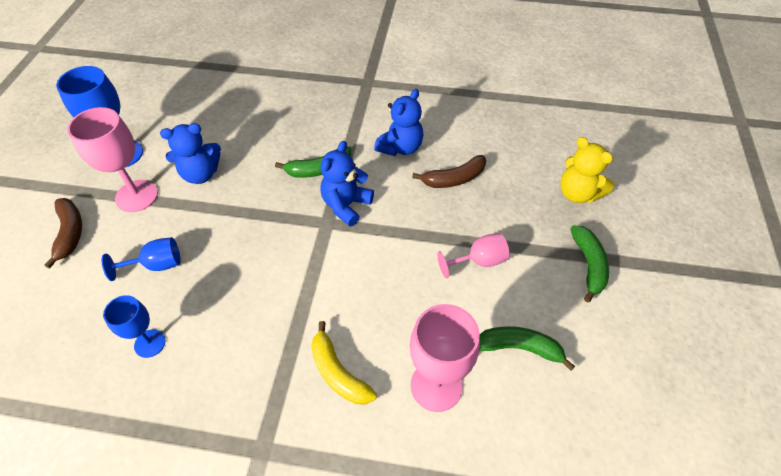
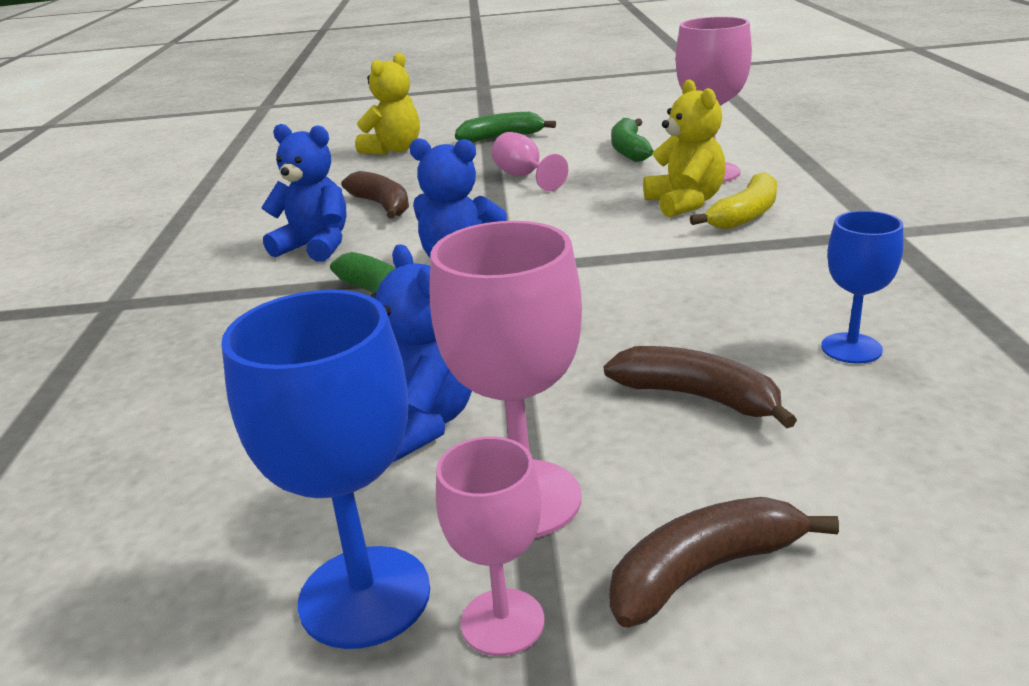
camera: 100 degrees left, 25 degrees down
blue goblet [102,237,181,281] -> brown banana [604,346,797,429]
none -> pink goblet [436,436,545,656]
none -> yellow teddy bear [643,79,726,217]

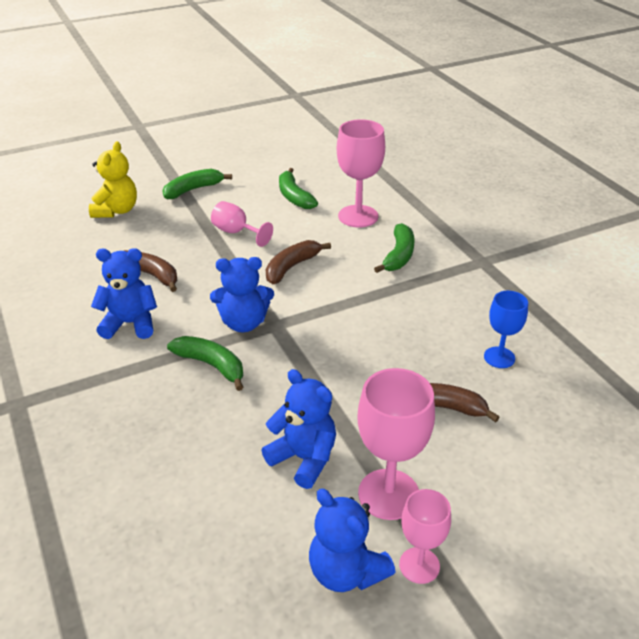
camera: 25 degrees left, 10 degrees up
blue goblet [221,290,430,649] -> blue teddy bear [309,489,396,592]
brown banana [609,497,839,628] -> brown banana moved to [266,240,331,284]
yellow teddy bear [643,79,726,217] -> none
yellow banana [690,172,777,229] -> green banana [374,223,415,273]

